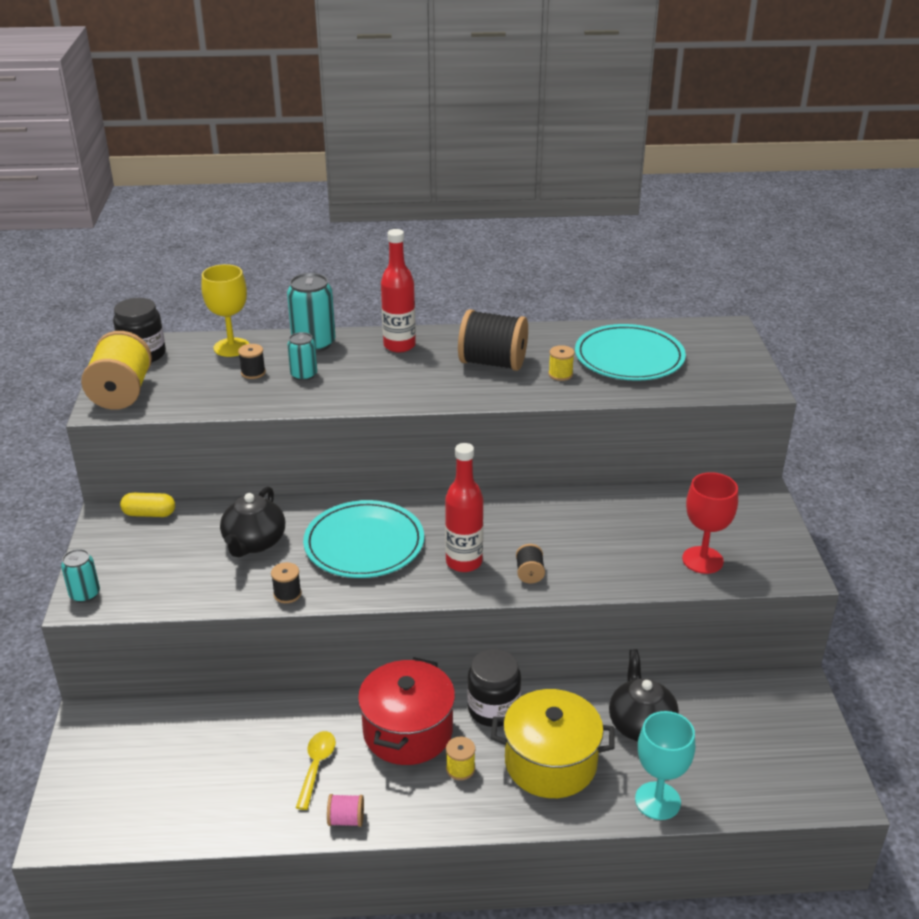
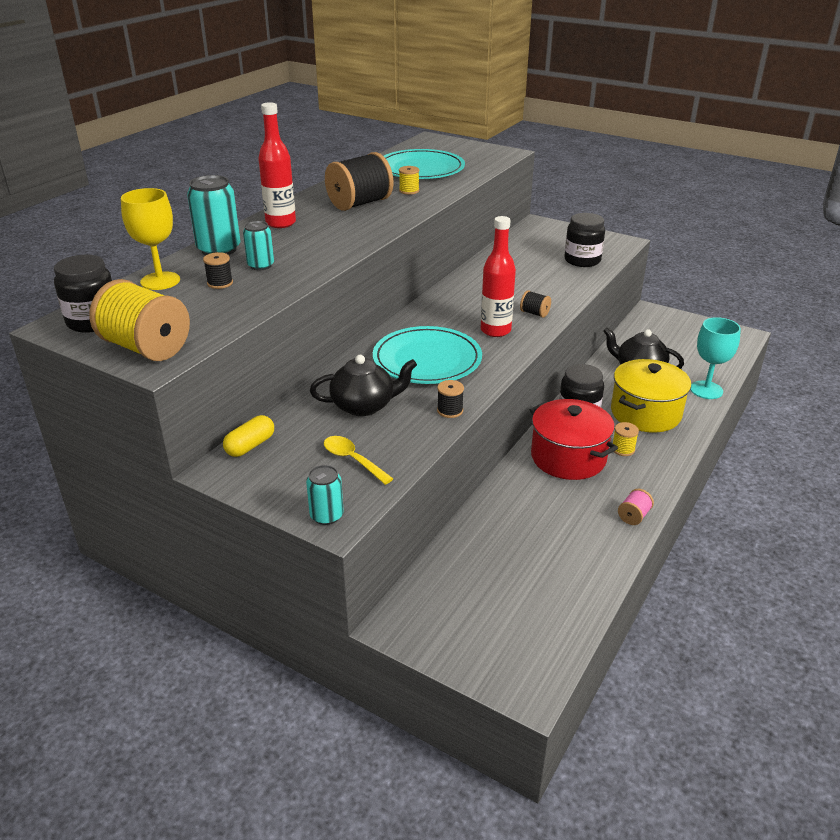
camera: 55 degrees left, 0 degrees up
black teapot [220,487,285,557] -> black teapot turned 60 degrees counterclockwise [310,355,417,416]
yellow spoon [296,731,336,810] -> yellow spoon moved to [324,436,393,485]
red goblet [682,472,738,574] -> black jar [564,213,605,267]

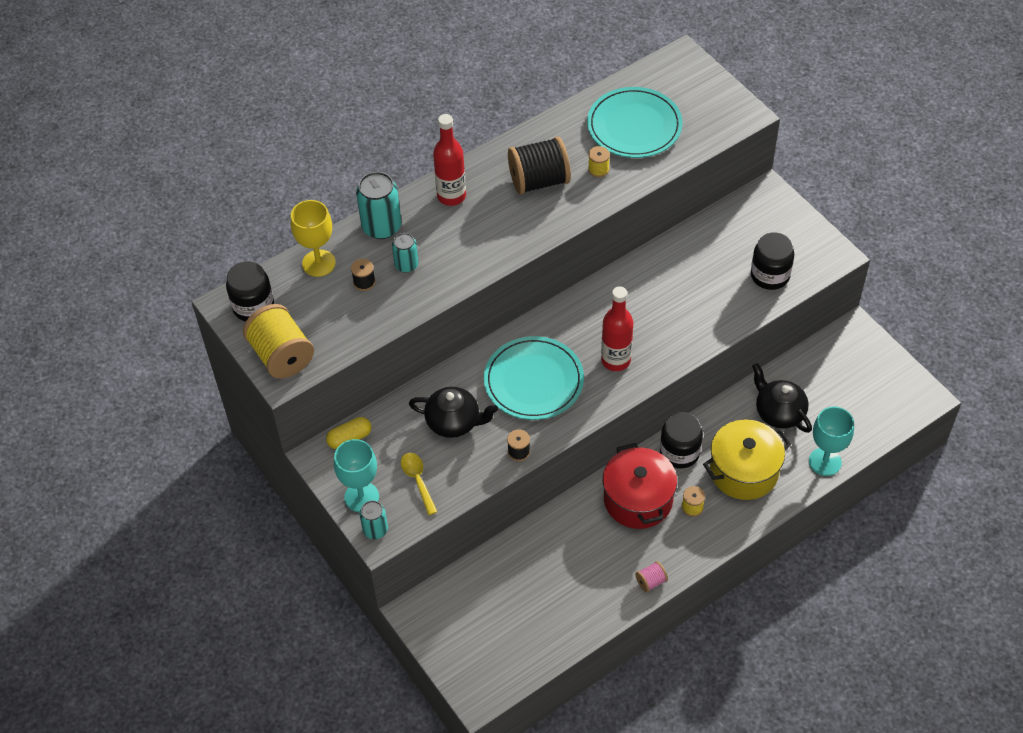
camera: 25 degrees right, 20 degrees up
black spool [520,290,551,318] -> none
none -> turquoise goblet [334,439,379,512]

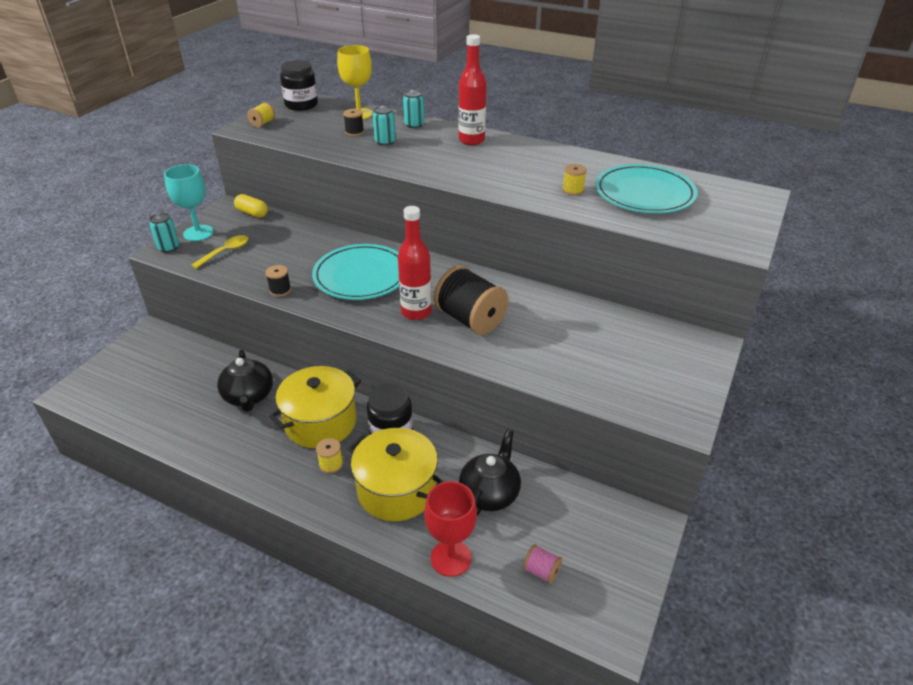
camera: 60 degrees right, 15 degrees down
yellow spool [243,304,314,379] -> yellow spool [247,102,275,127], size x0.45
turquoise can [356,172,401,239] -> turquoise can [403,90,424,128], size x0.59
black teapot [409,387,498,438] -> black teapot moved to [217,350,273,412]
black spool [508,137,571,194] -> black spool moved to [434,265,509,335]
red pot [603,443,677,529] -> yellow pot [269,366,361,448]
pink spool [635,561,668,592] -> pink spool moved to [523,544,562,584]
black jar [751,232,794,290] -> none
turquoise goblet [809,407,854,476] -> red goblet [425,481,477,577]

